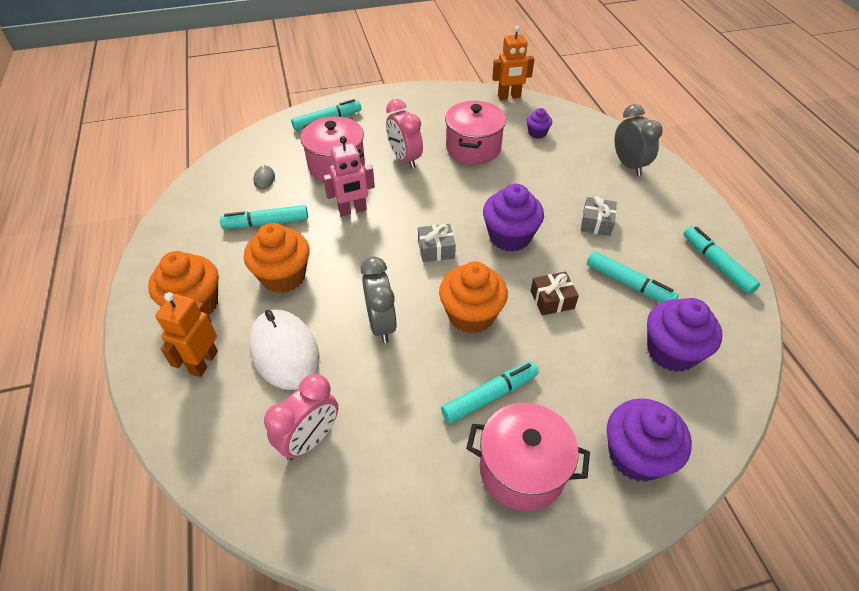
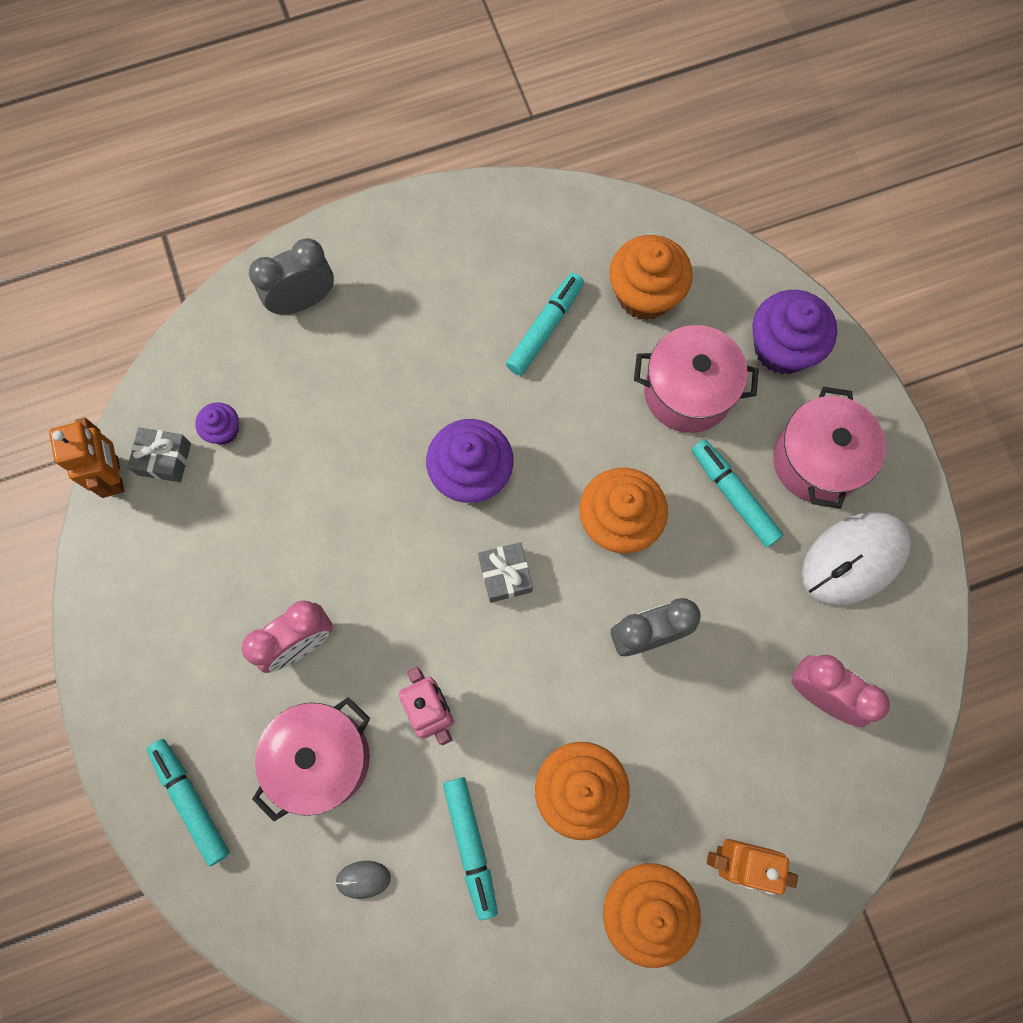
camera: 95 degrees left, 25 degrees up
white mouse [249,310,320,390] -> white mouse moved to [802,511,911,606]
pink pot [445,101,506,165] -> pink pot moved to [634,325,759,433]
brown gift [531,272,579,316] -> none
grey gift [581,196,617,236] -> grey gift moved to [127,427,191,482]
purple cupcake [647,298,722,372] -> orange cupcake [610,235,693,320]
turquoise marker [684,226,760,295] -> none

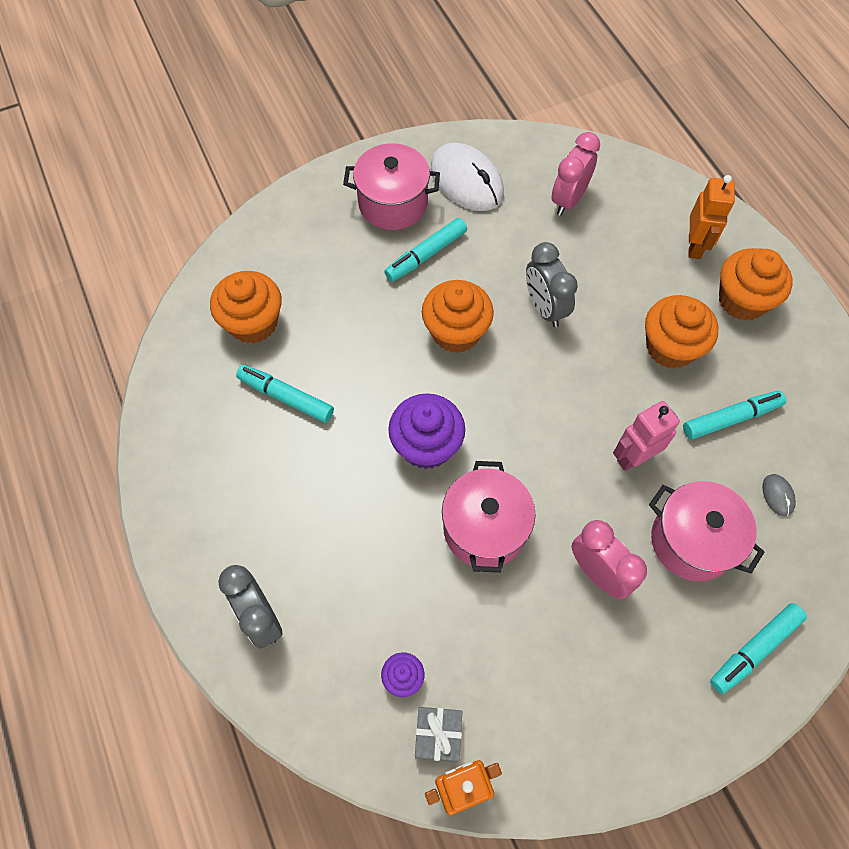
camera: 95 degrees left, 10 degrees down
grey gift [478,542,533,603] -> none
pink pot [634,325,759,433] -> pink pot moved to [442,461,536,573]
purple cupcake [752,290,837,374] -> none

